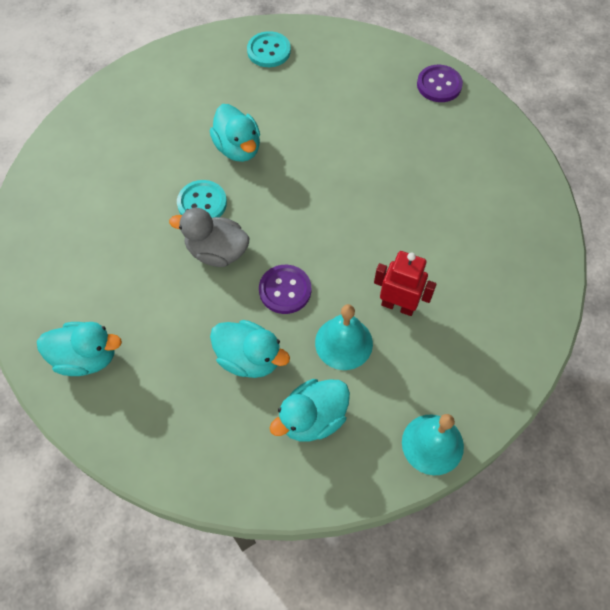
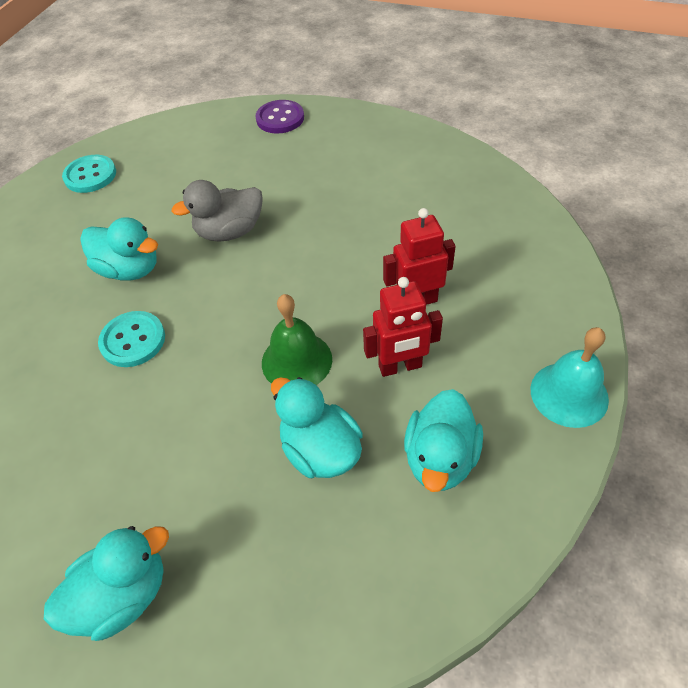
camera: 35 degrees left, 10 degrees down
grey duck [169,208,250,267] -> grey duck moved to [171,180,263,242]
turquoise duck [210,320,290,378] -> turquoise duck turned 120 degrees counterclockwise [271,377,363,478]
purple button [259,265,311,314] -> green bell [262,294,332,385]
turquoise bell [315,304,373,370] -> red robot [363,277,443,377]

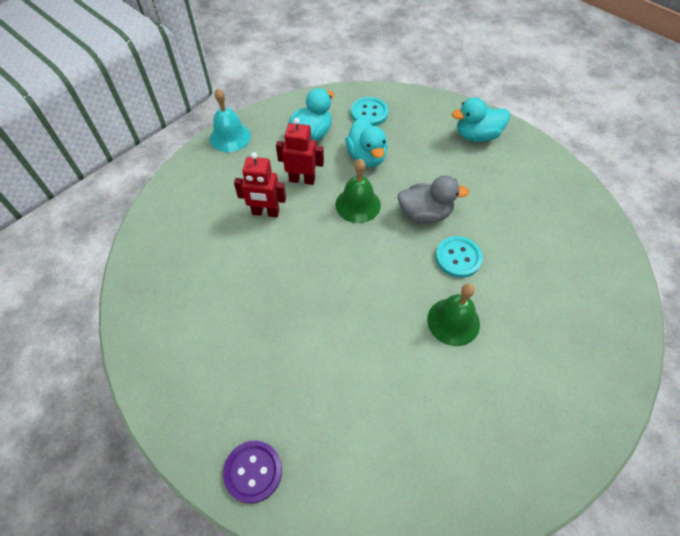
camera: 160 degrees left, 5 degrees up
turquoise button [62,155,116,193] -> turquoise button moved to [351,97,388,126]
turquoise duck [80,217,158,281] -> green bell [427,283,480,346]
grey duck [171,180,263,242] -> grey duck moved to [398,175,469,224]

